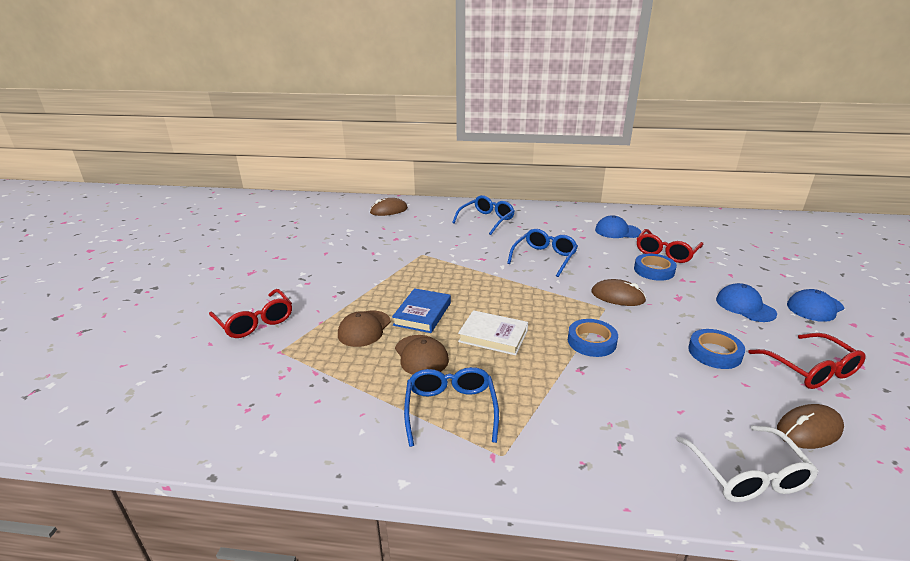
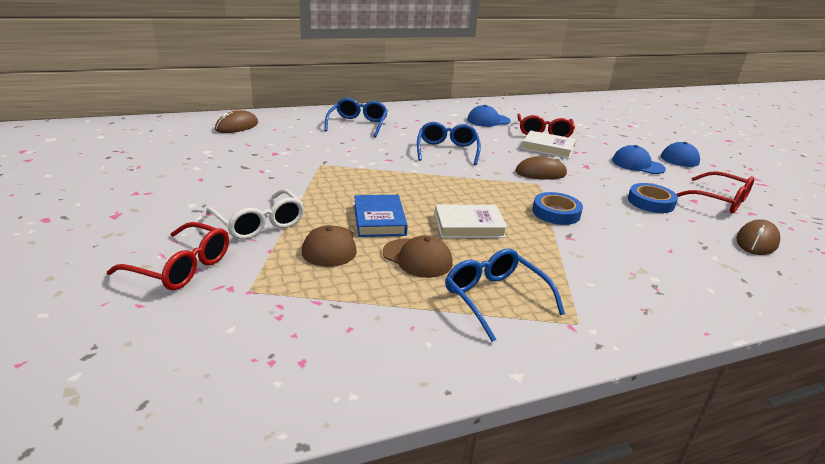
camera: 30 degrees left, 0 degrees up
blue tape [634,254,677,281] -> white book [522,130,576,159]
white glasses [676,425,819,502] -> white glasses moved to [206,189,304,240]

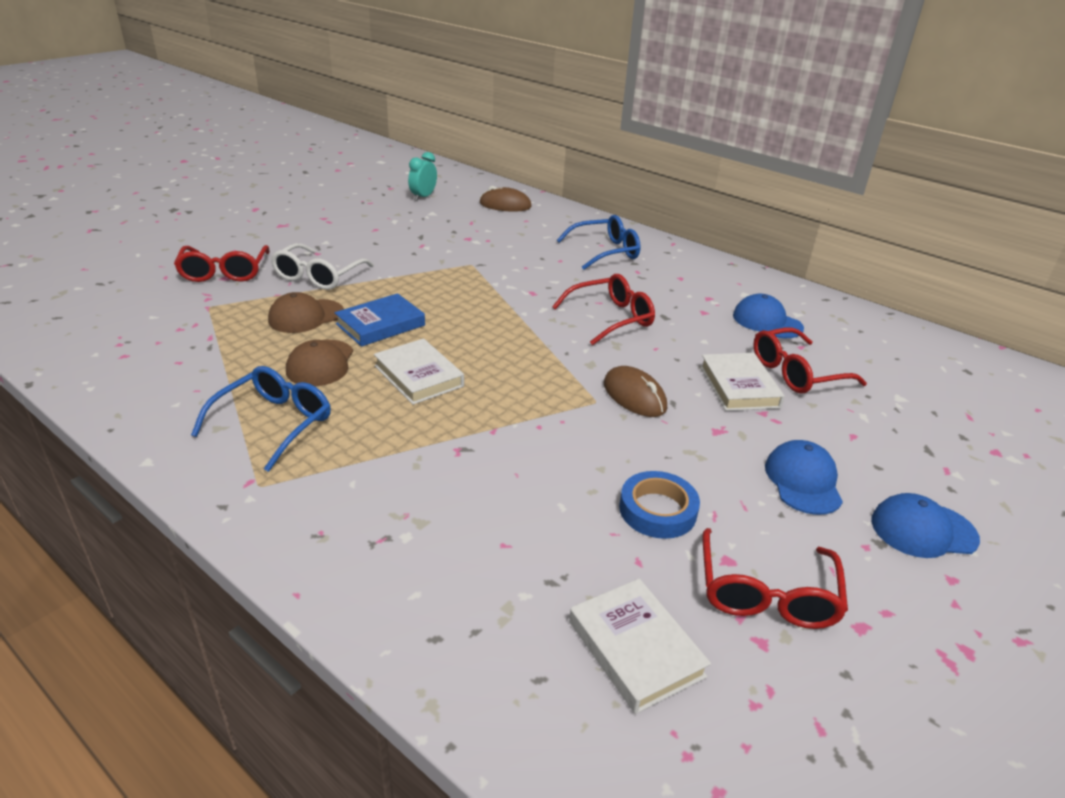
camera: 60 degrees right, 5 degrees up
blue glasses [417,122,481,165] -> red glasses [552,274,655,345]
blue tape [532,192,583,225] -> none
brown mouse [736,219,780,255] -> white book [569,579,711,714]
none -> turquoise clock [408,152,437,201]

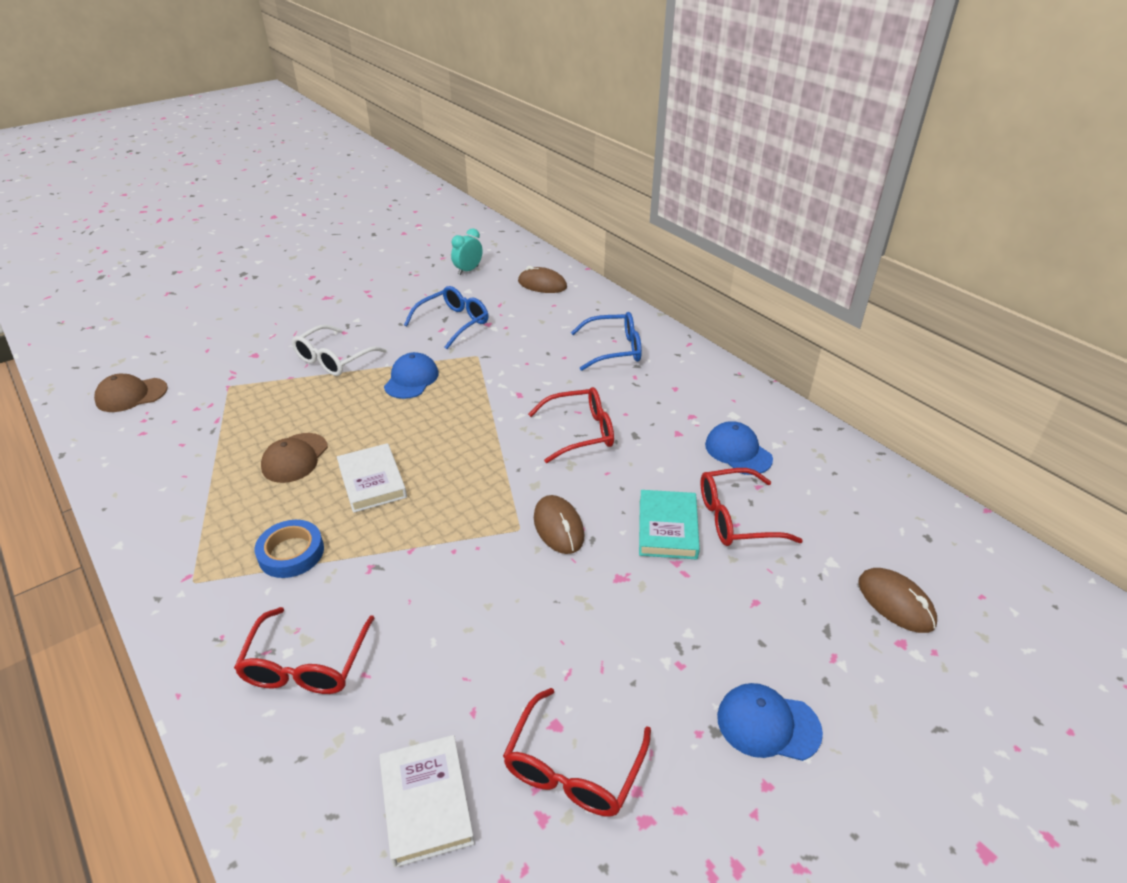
camera: 15 degrees right, 5 degrees up
red glasses [174,245,270,282] -> red glasses moved to [234,607,374,694]
blue glasses [191,366,331,472] -> blue glasses moved to [404,286,488,349]
brown cap [268,292,344,333] -> brown cap moved to [94,374,168,412]
blue book [335,293,425,347] -> none
blue tape [619,471,700,539] -> blue tape moved to [255,520,324,578]
white book [700,353,785,411] -> turquoise book [639,490,700,559]
blue cap [765,440,843,515] -> blue cap moved to [384,352,439,399]
none -> brown mouse [858,568,937,633]

